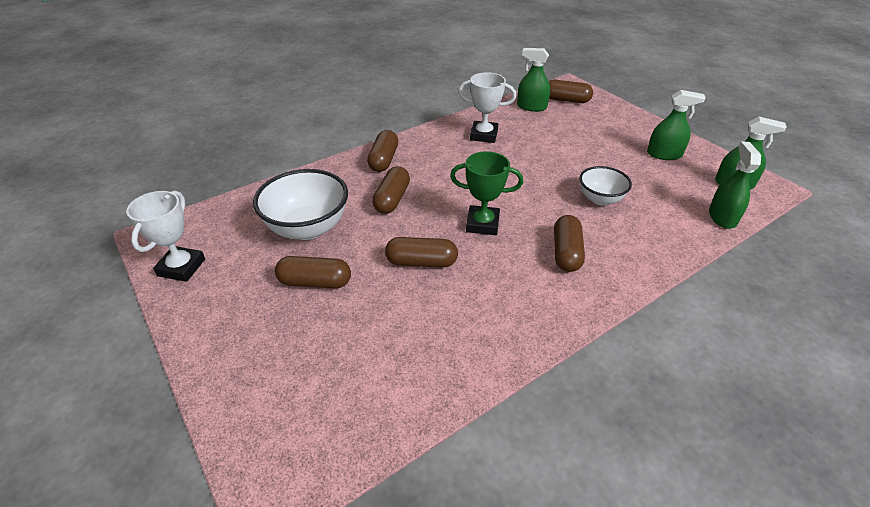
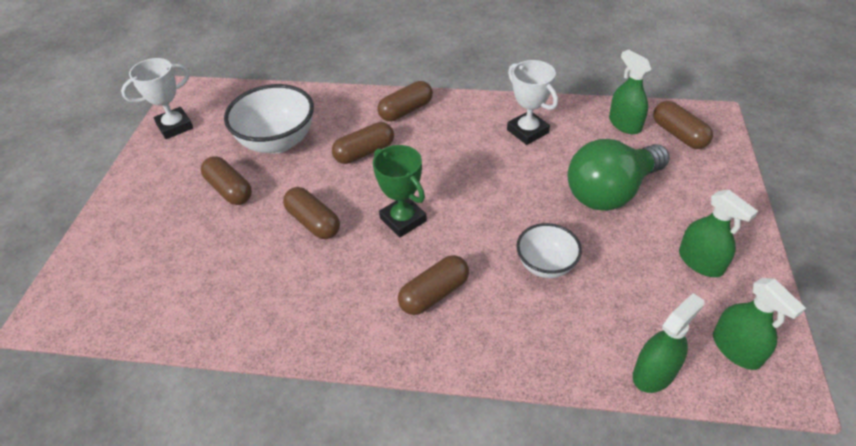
camera: 45 degrees right, 5 degrees up
none -> green light bulb [568,139,670,211]

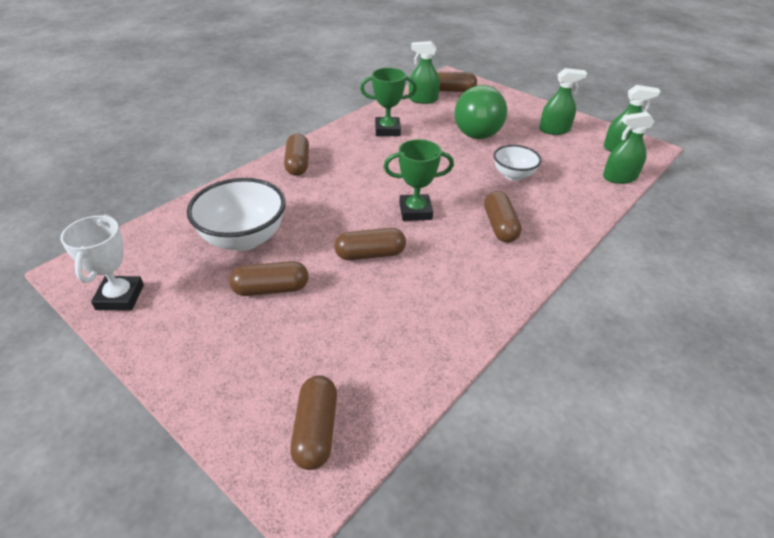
camera: 60 degrees left, 5 degrees down
brown capsule [332,122,394,164] -> brown capsule moved to [290,375,337,470]
white trophy [507,60,558,145] -> green trophy [360,68,417,136]
green spray bottle [633,293,704,393] -> green spray bottle turned 90 degrees counterclockwise [603,112,655,184]

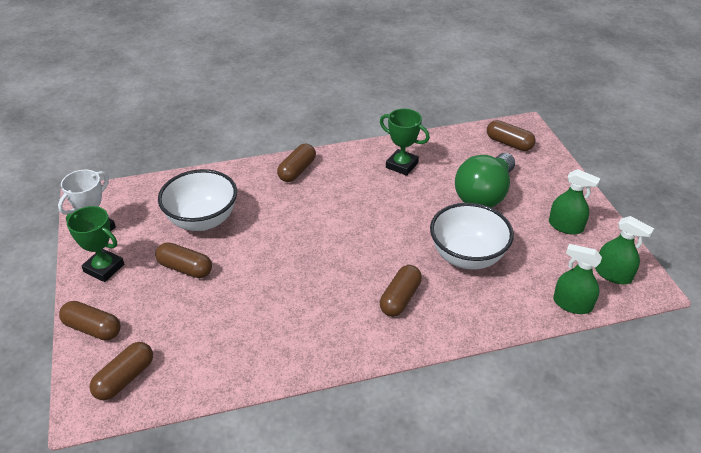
camera: 35 degrees right, 0 degrees up
brown capsule [334,228,406,260] -> brown capsule moved to [59,301,121,341]
green trophy [384,139,454,221] -> green trophy moved to [66,206,124,282]
green spray bottle [409,41,440,104] -> none
white bowl [493,145,541,181] -> white bowl [430,203,514,269], size x1.68

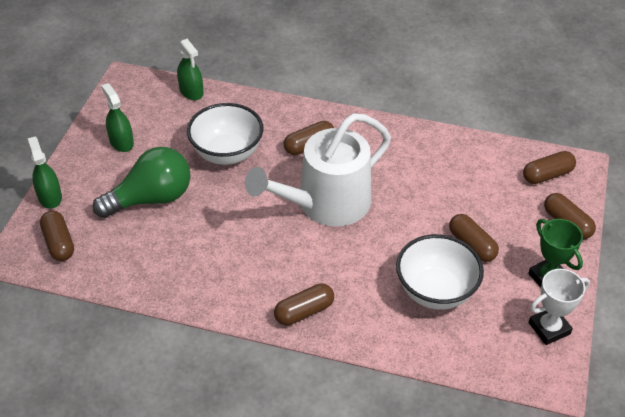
camera: 150 degrees left, 5 degrees up
green trophy [380,109,430,176] -> none
green spray bottle [595,216,654,284] -> green spray bottle moved to [28,137,62,209]
none -> white watering can [245,113,391,227]

